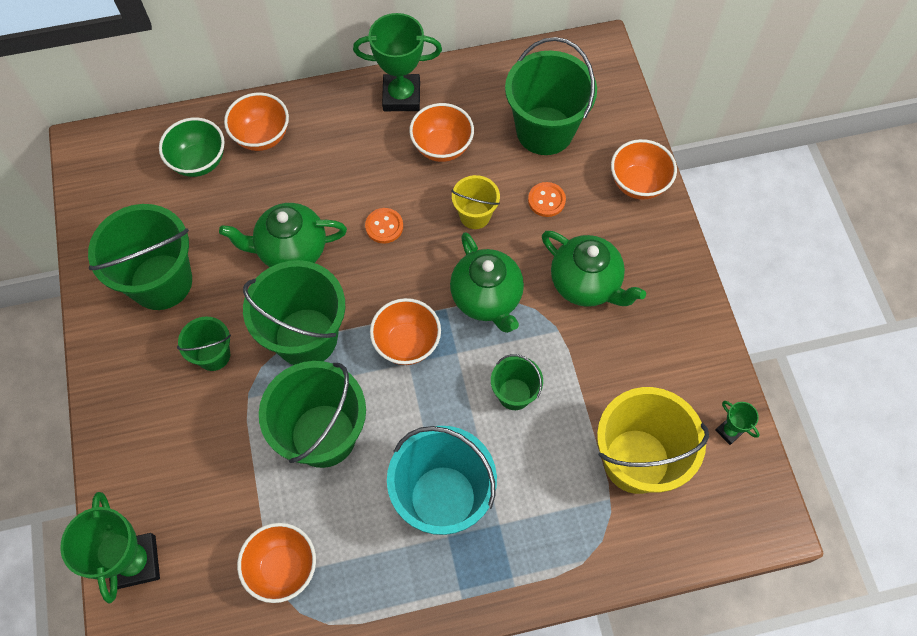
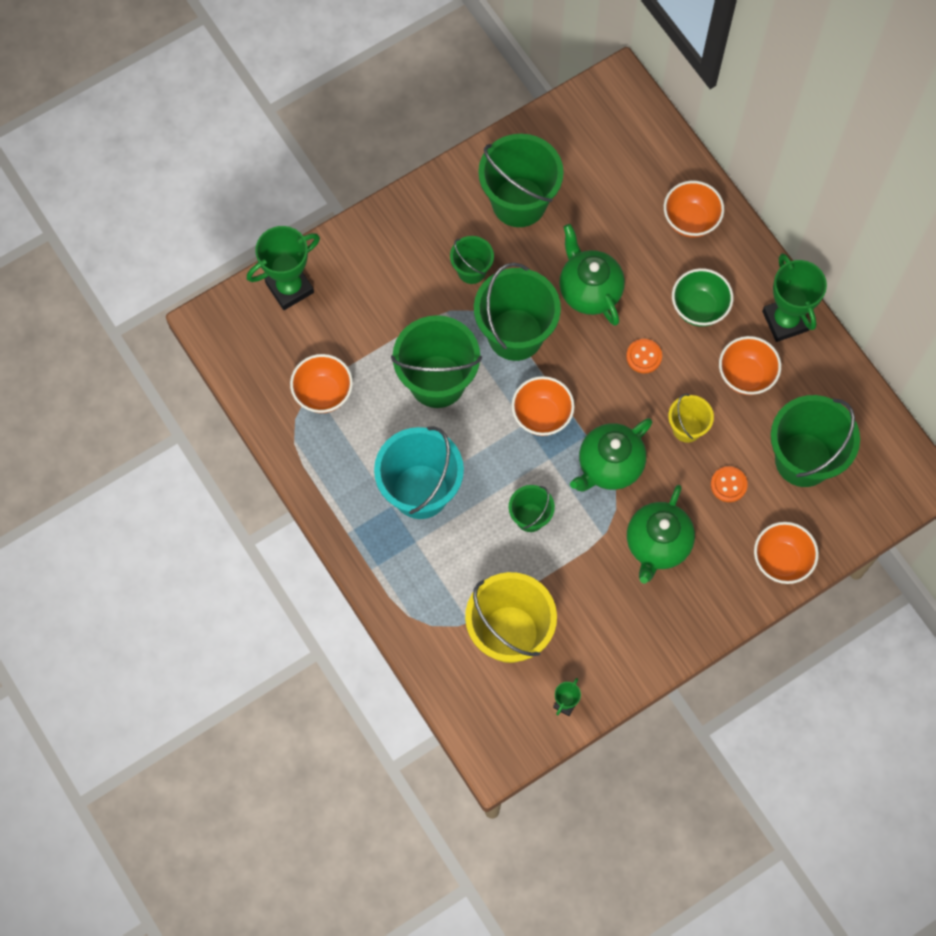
camera: 70 degrees right, 5 degrees up
green bowl [159,117,225,177] -> green bowl moved to [672,268,734,327]

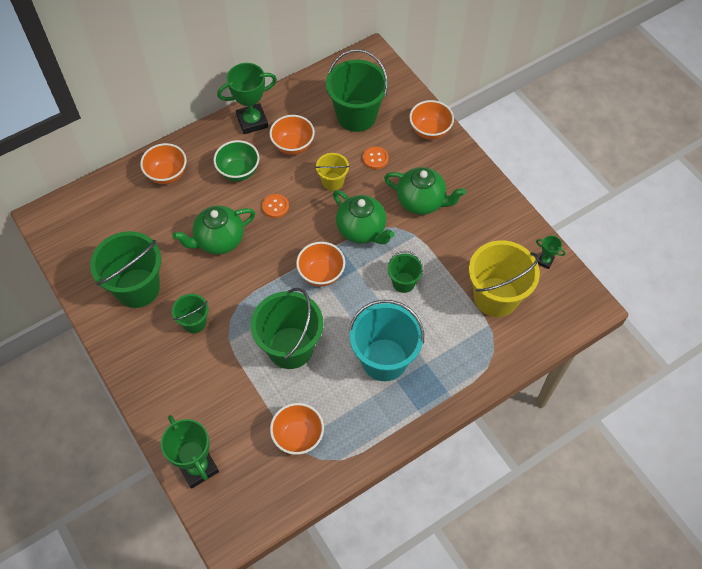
camera: 90 degrees left, 10 degrees down
green bucket [474,263,561,361] -> none

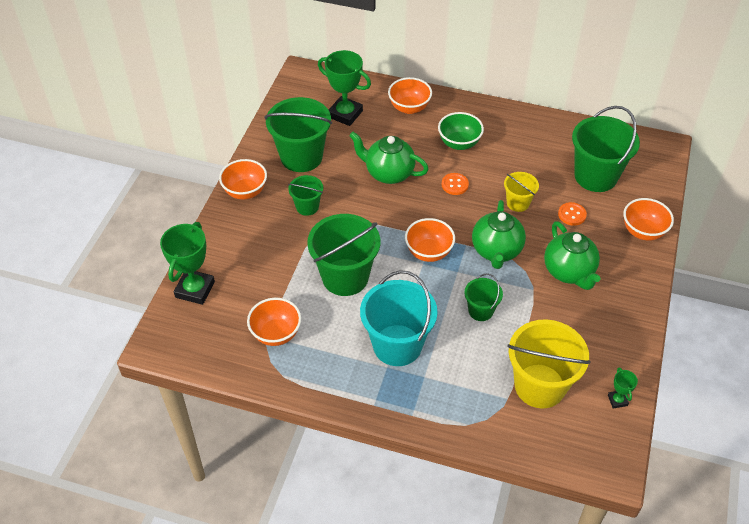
camera: 50 degrees right, 10 degrees down
green trophy [217,63,277,134] -> green trophy moved to [318,50,371,126]
orange bowl [269,115,315,155] -> orange bowl moved to [219,159,267,200]

